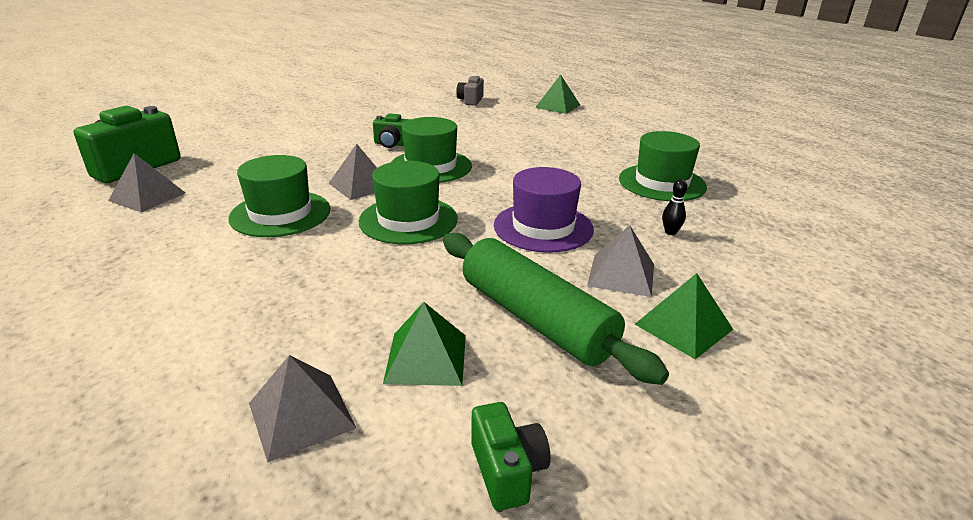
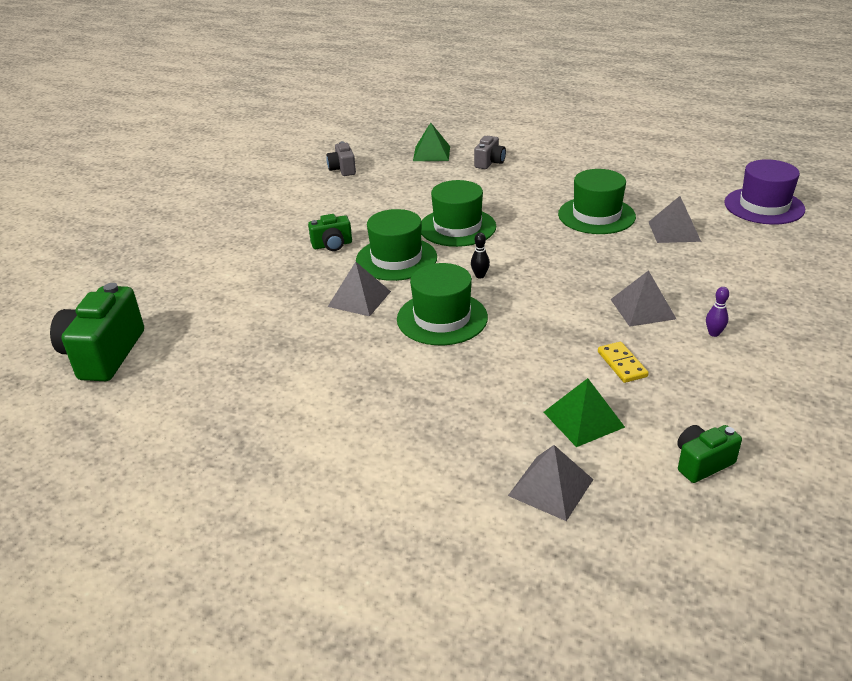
camera: 25 degrees left, 5 degrees up
grey pyramid [108,153,185,212] -> grey pyramid moved to [649,196,701,243]
green hat [229,155,330,237] -> green hat moved to [421,180,496,247]
green rolling pin [443,233,669,385] -> yellow domino [598,342,649,383]
green camera [471,402,551,511] -> green camera turned 75 degrees counterclockwise [677,425,742,483]
purple hat [494,167,594,253] -> purple hat moved to [724,159,805,225]
green pyramid [635,273,733,359] -> purple bowling pin [706,287,729,337]
black bowling pin [662,179,687,235] -> black bowling pin moved to [471,233,490,278]
none -> grey camera [474,136,506,169]

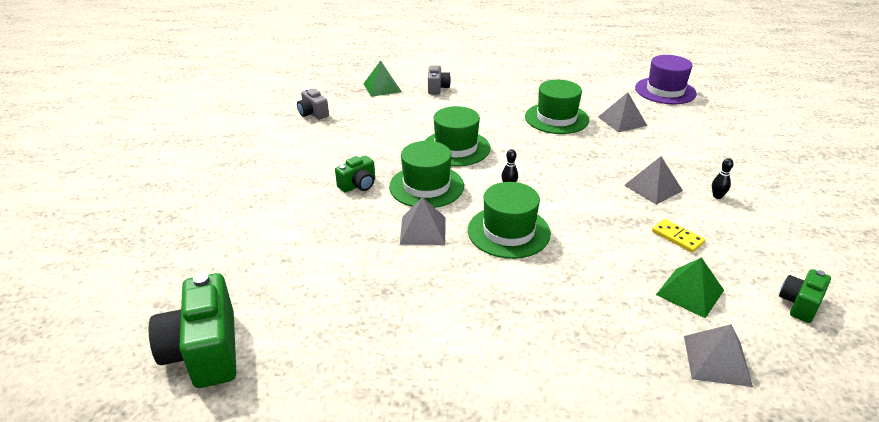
camera: 25 degrees left, 0 degrees up
purple bowling pin [706,287,729,337] -> black bowling pin [712,158,734,199]

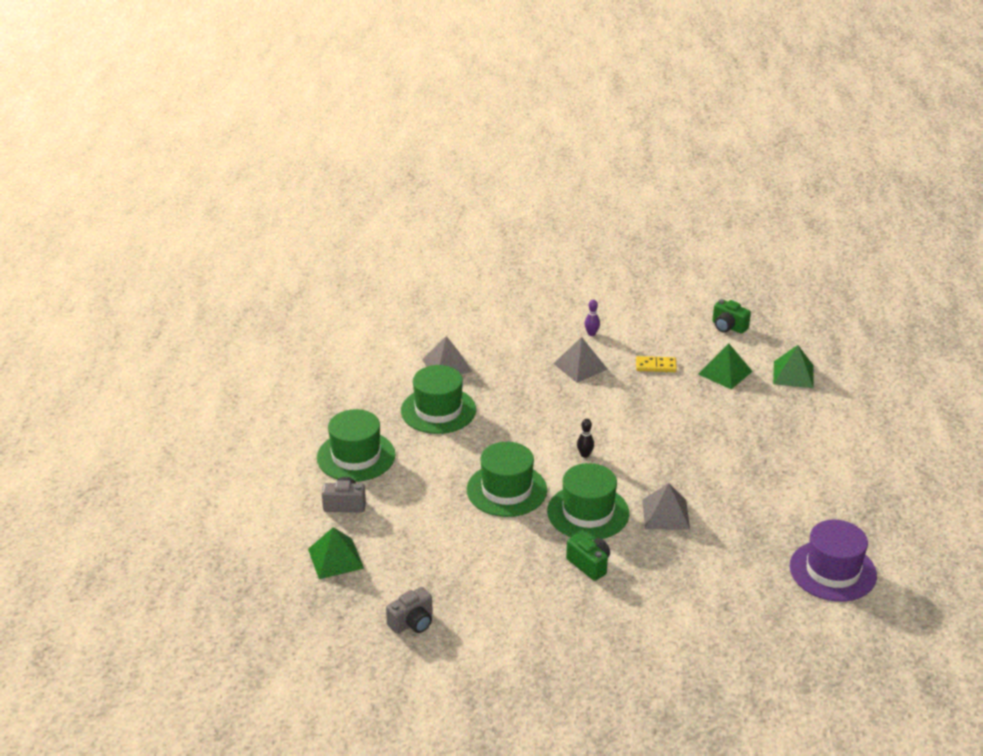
camera: 90 degrees left, 0 degrees up
green camera [148,273,236,388] -> none
green hat [468,182,551,259] -> green hat moved to [317,409,395,482]
purple hat [635,55,697,104] -> purple hat moved to [790,520,877,602]
yellow domino [652,219,705,253] -> yellow domino turned 45 degrees clockwise [636,356,677,372]
grey pyramid [684,324,753,387] -> green pyramid [773,345,814,388]
black bowling pin [712,158,734,199] -> purple bowling pin [584,300,600,336]

